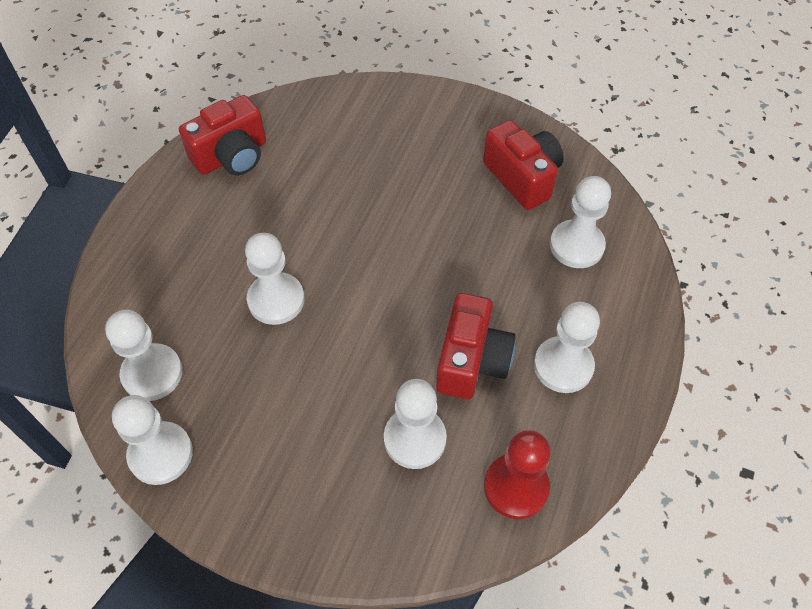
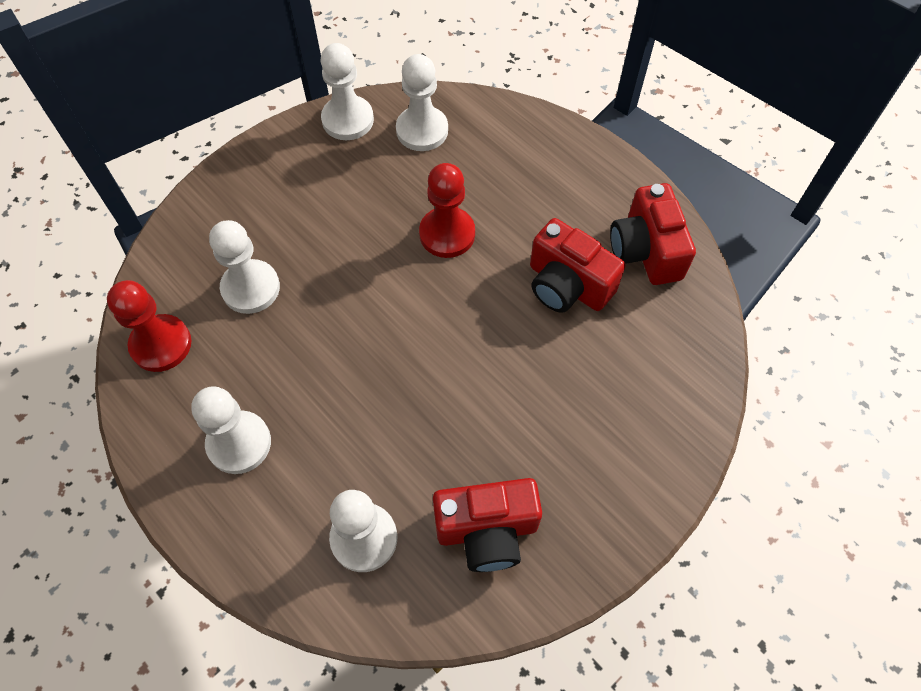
camera: 115 degrees right, 5 degrees up
white pawn [245,233,304,325] -> red pawn [419,163,475,258]
red camera [436,293,516,399] -> red camera moved to [530,218,625,313]

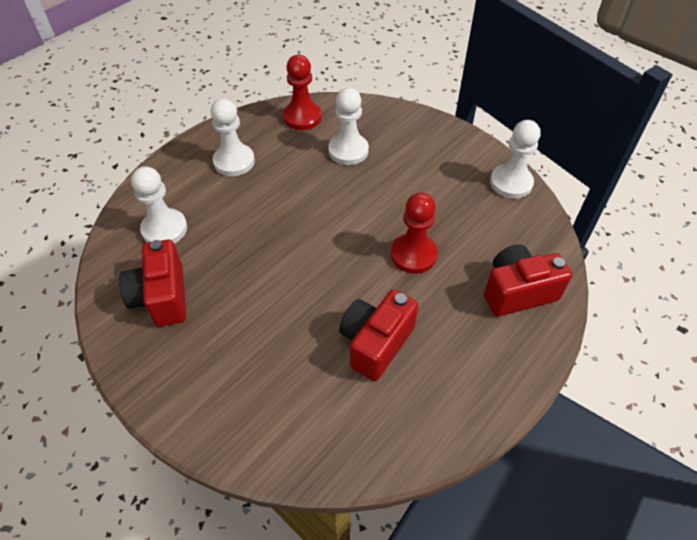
camera: 85 degrees right, 10 degrees down
white pawn [396,54,448,151] -> none
red camera [610,183,696,285] -> red camera moved to [484,245,572,317]

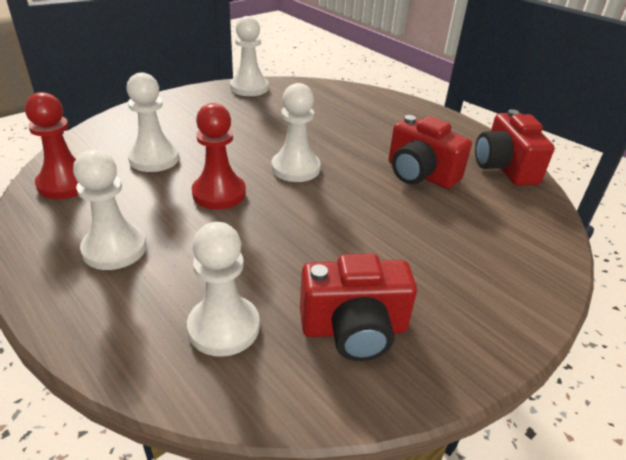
camera: 85 degrees left, 15 degrees down
red pawn [391,192,438,274] -> red pawn moved to [192,103,246,209]
red camera [484,245,572,317] -> red camera moved to [475,109,555,186]
none -> white pawn [271,83,321,182]

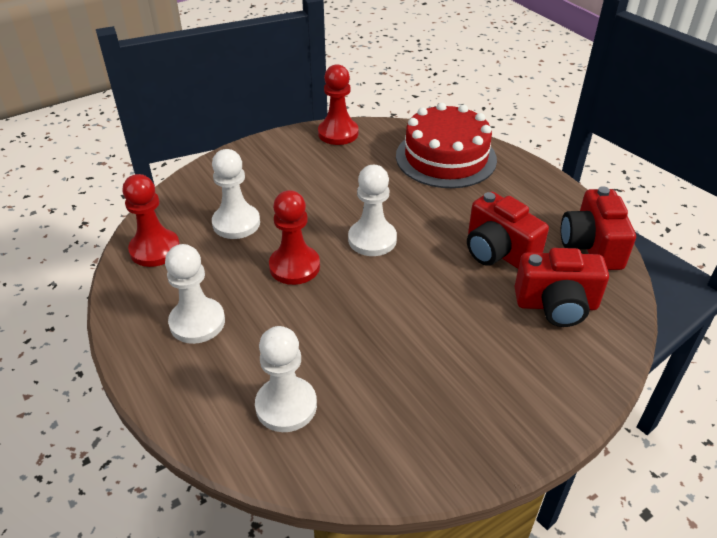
camera: 10 degrees right, 5 degrees up
white pawn [230,16,269,96] -> red pawn [318,64,359,145]
red camera [300,254,417,361] -> red camera moved to [514,248,609,327]
none -> red cake [396,103,497,188]

